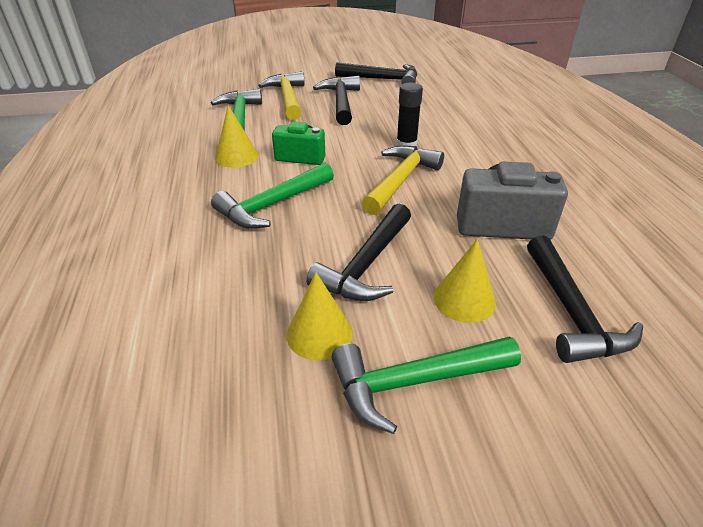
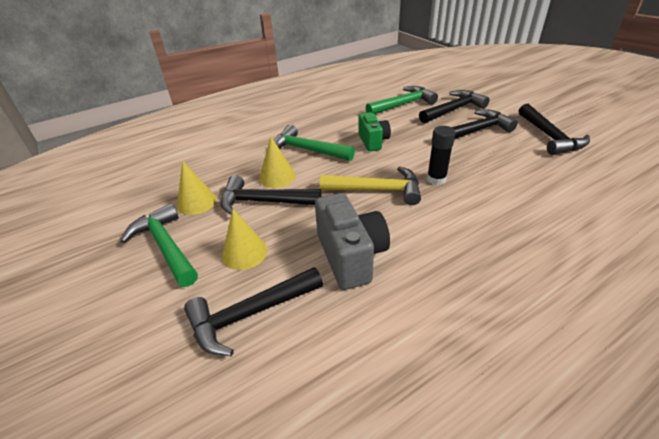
camera: 70 degrees right, 0 degrees up
yellow cone [215,105,258,168] -> yellow cone moved to [259,137,296,188]
yellow hammer [258,71,305,120] -> black hammer [419,90,490,123]

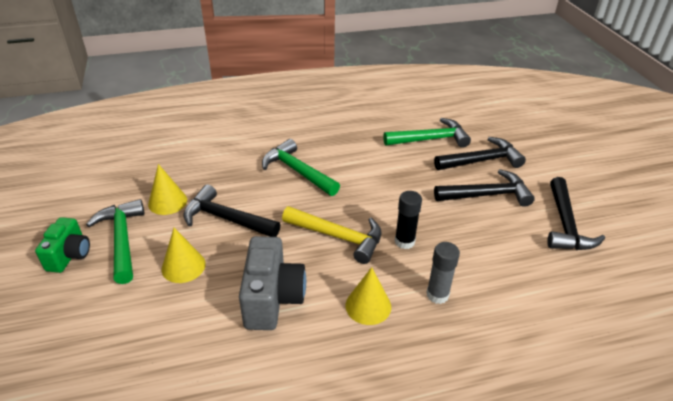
camera: 15 degrees right, 0 degrees up
black hammer [184,267,323,356] -> none
yellow cone [259,137,296,188] -> yellow cone moved to [346,267,391,325]
green camera [358,112,391,151] -> green camera moved to [35,217,90,273]
none -> grey glue stick [426,242,460,304]

